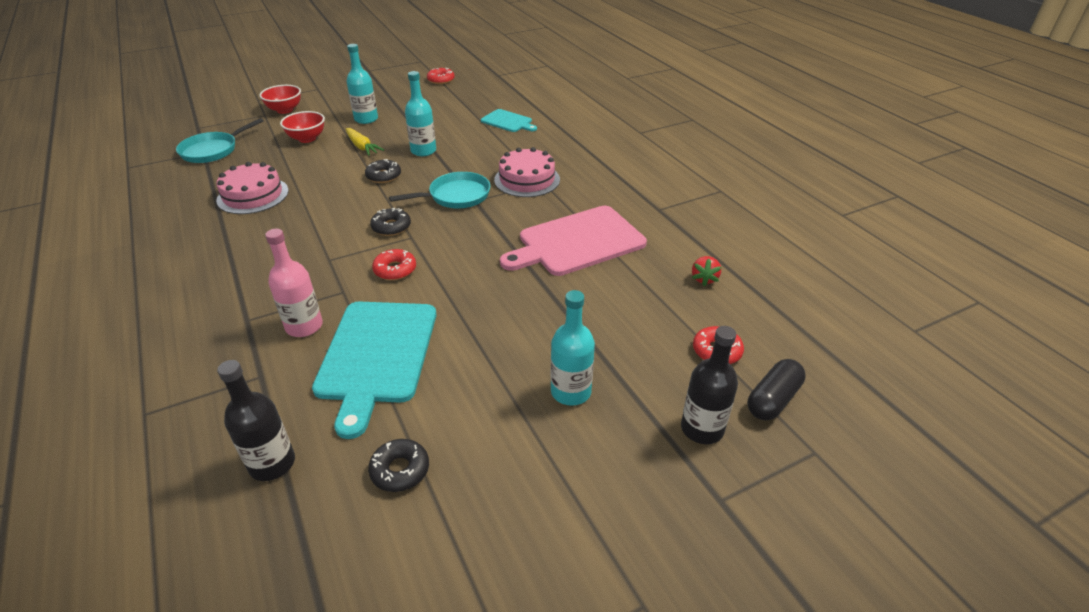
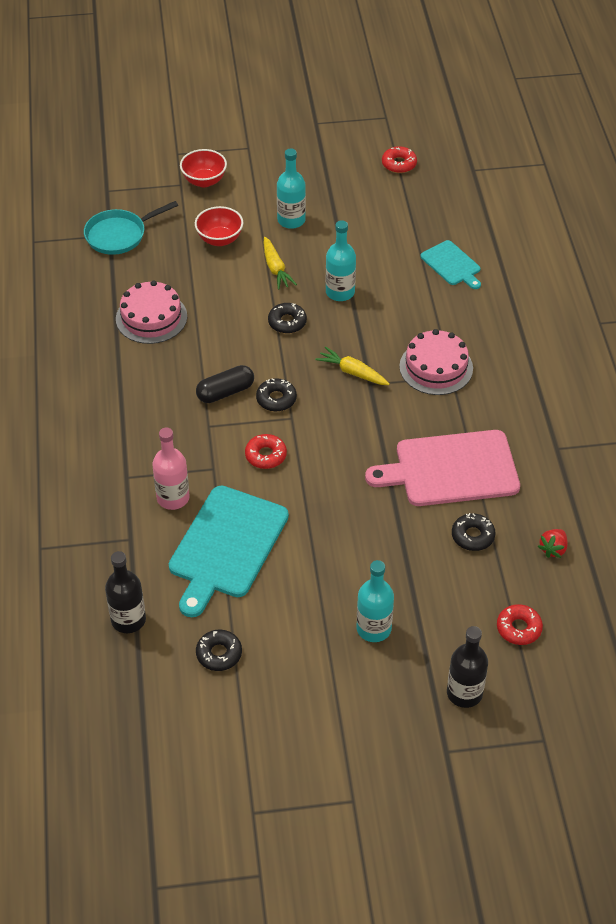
camera: 20 degrees right, 10 degrees up
turquoise pan [389,172,490,208] -> yellow carrot [315,346,390,385]
black capsule [748,359,806,420] -> black capsule moved to [196,365,254,403]
none -> black donut [452,513,496,551]

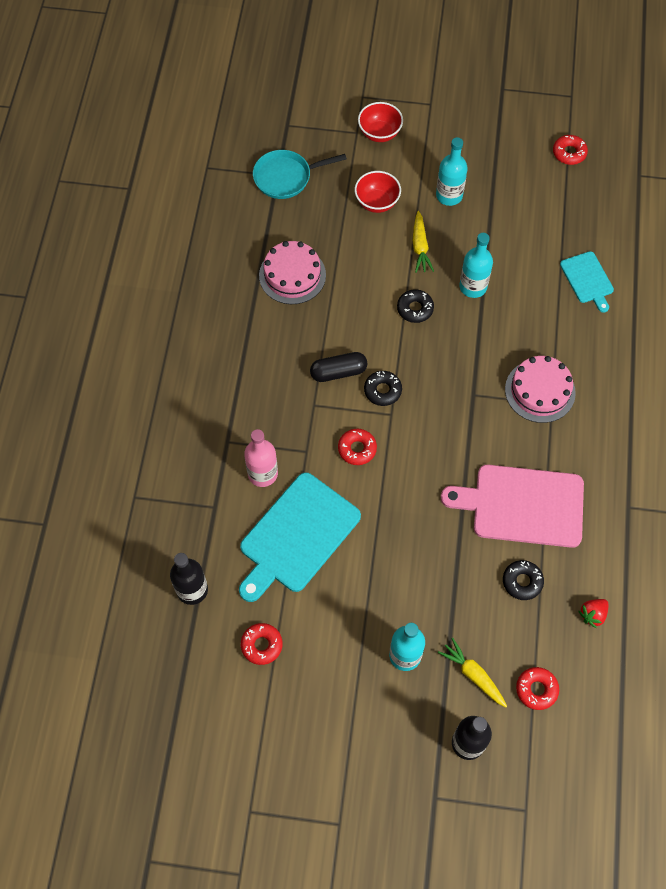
camera: 15 degrees right, 15 degrees up
black donut [196,629,242,671] -> red donut [241,623,283,665]
yellow carrot [315,346,390,385] -> yellow carrot moved to [438,638,507,707]

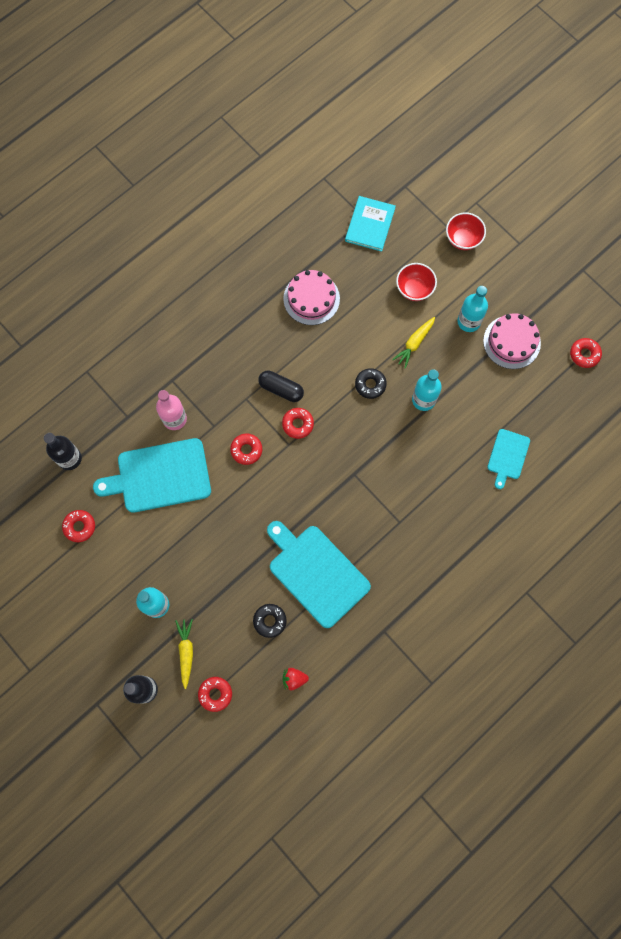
camera: 40 degrees right, 10 degrees up
turquoise pan [253,150,347,199] -> turquoise book [345,196,396,252]
black donut [364,371,402,406] -> red donut [282,408,314,439]
pink cutting board [441,465,584,548] -> turquoise cutting board [267,521,371,628]
pink cake [505,356,576,423] -> pink cake moved to [483,313,541,369]

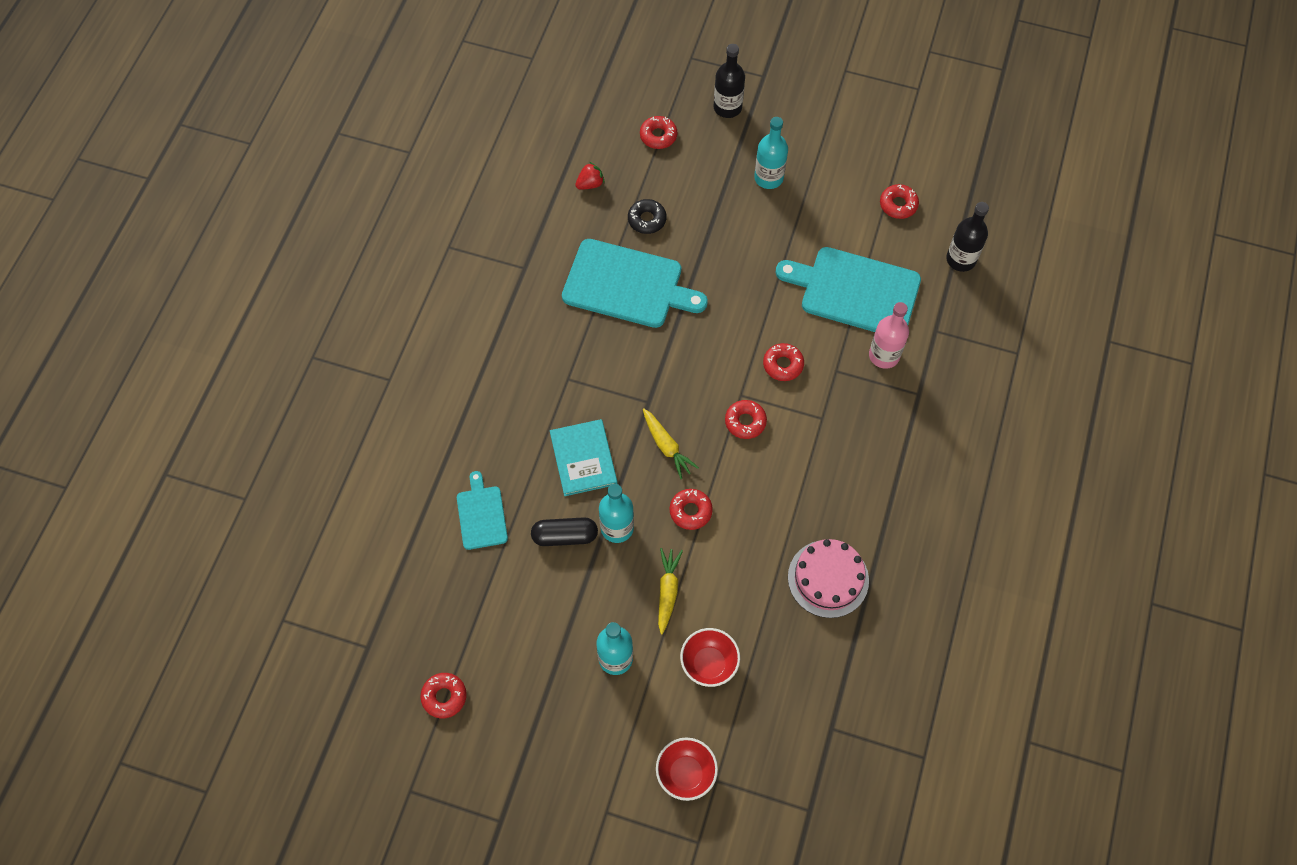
camera: 150 degrees right, 10 degrees down
turquoise cutting board [93,438,211,513] -> turquoise cutting board turned 120 degrees counterclockwise [775,247,921,332]
yellow carrot [175,619,193,689] -> yellow carrot moved to [643,408,699,479]
black capsule [258,371,304,402] -> black capsule moved to [531,517,598,546]
turquoise book [345,196,396,252] -> turquoise book moved to [550,419,617,496]
black donut [355,368,387,399] -> red donut [670,489,713,530]
pink cake [483,313,541,369] -> none

